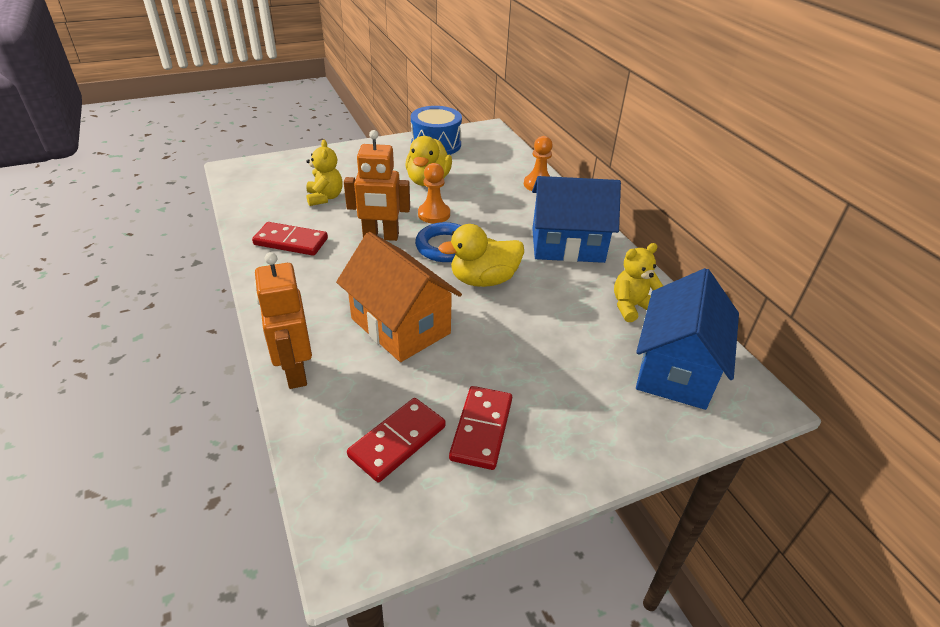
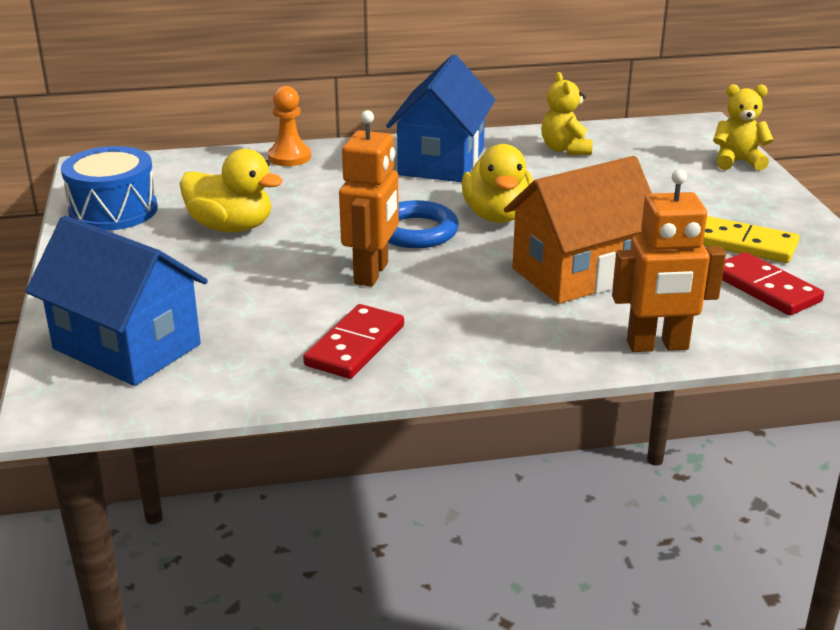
camera: 75 degrees left, 10 degrees down
yellow teddy bear [306,140,343,206] -> yellow teddy bear moved to [713,84,773,171]
orange pawn [418,163,450,223] -> none
red domino [449,386,512,470] -> yellow domino [703,216,799,263]
blue house [636,268,739,410] -> blue house moved to [25,216,208,386]

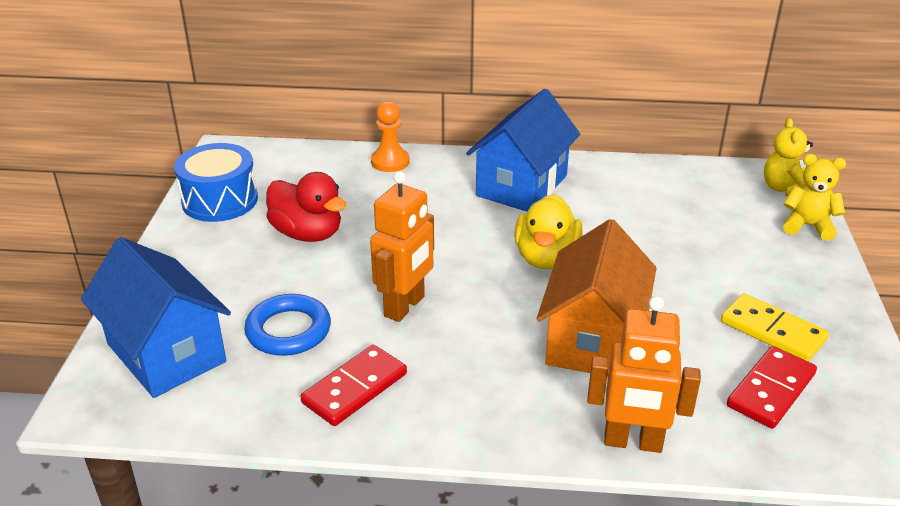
camera: 15 degrees right, 5 degrees up
yellow duck [180,149,283,232] -> red duck [266,172,347,242]
blue ring [388,200,459,248] -> blue ring moved to [244,294,331,356]
orange house [504,156,652,304] -> orange house turned 60 degrees counterclockwise [537,219,657,377]
yellow teddy bear [541,72,593,155] -> yellow teddy bear moved to [764,118,813,196]
red domino [722,252,824,316] -> red domino turned 60 degrees clockwise [727,346,817,429]

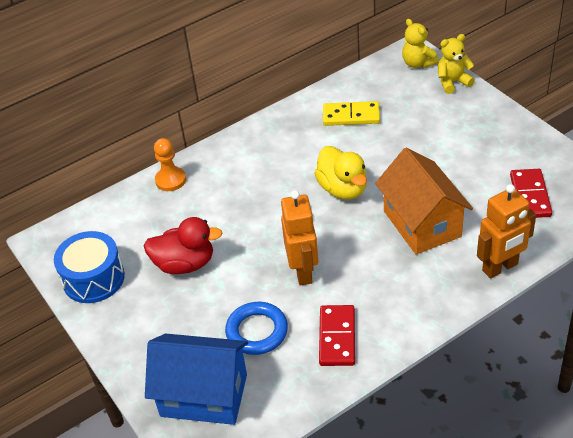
camera: 35 degrees left, 10 degrees up
blue house [466,89,580,212] -> none
yellow domino [721,293,829,362] -> yellow domino moved to [323,101,380,126]

